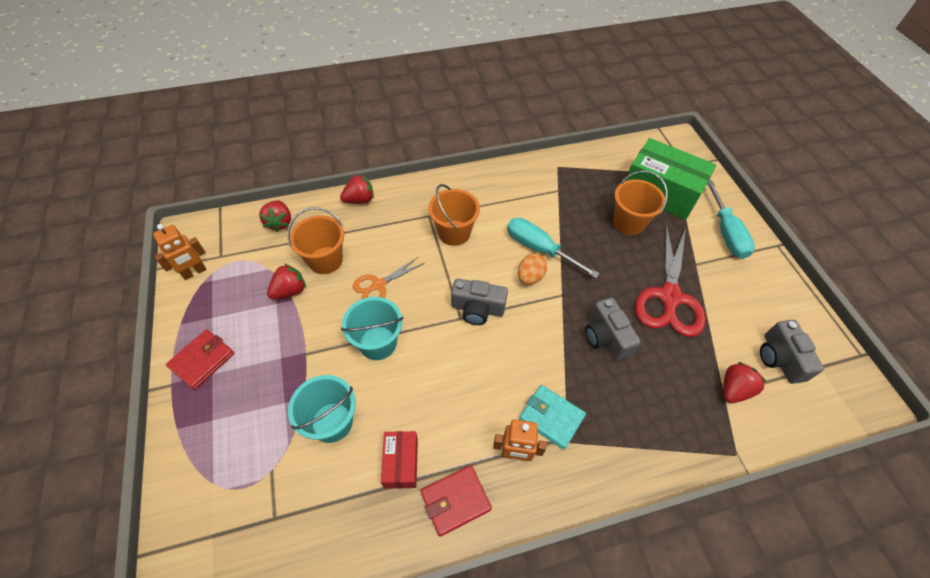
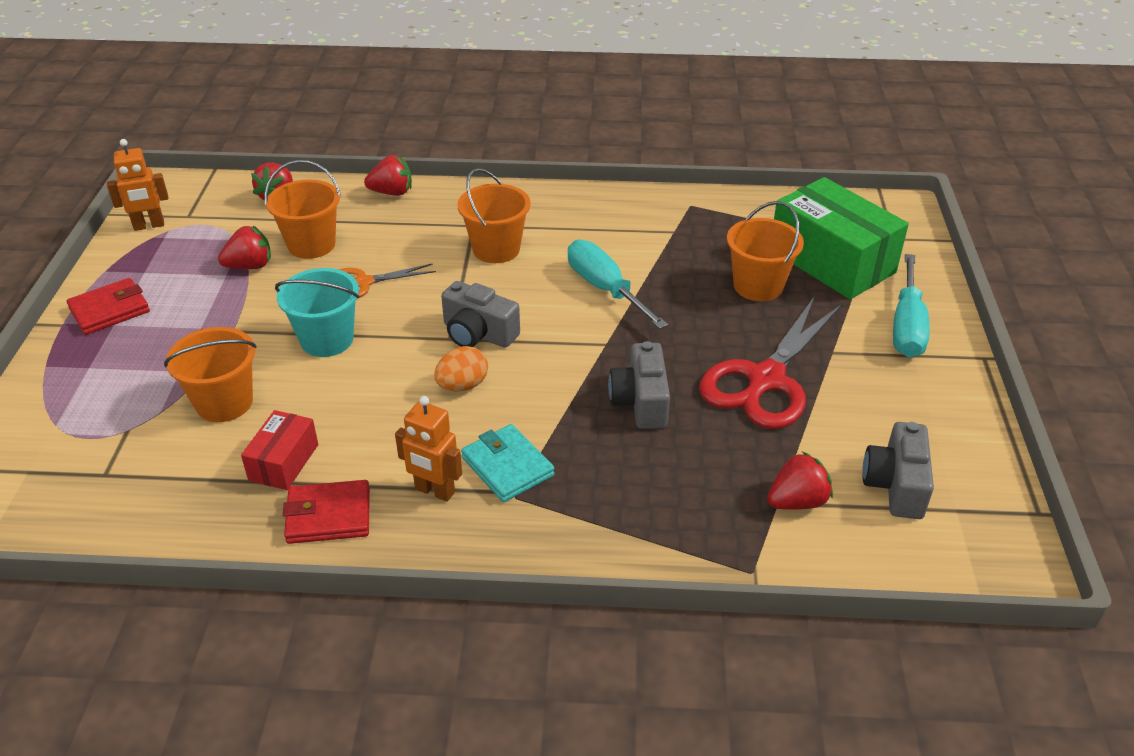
camera: 20 degrees right, 15 degrees down
turquoise bucket [288,375,356,443] -> orange bucket [164,327,257,422]
orange egg [518,253,547,285] -> orange egg moved to [434,346,488,391]

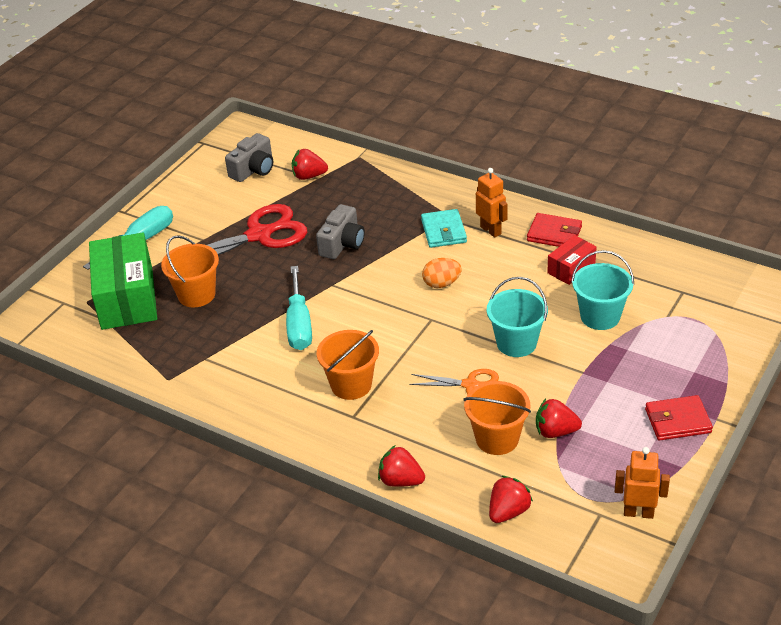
camera: 150 degrees left, 0 degrees up
orange bucket [164,327,257,422] -> turquoise bucket [571,250,634,330]
grey camera [441,281,520,348] -> none

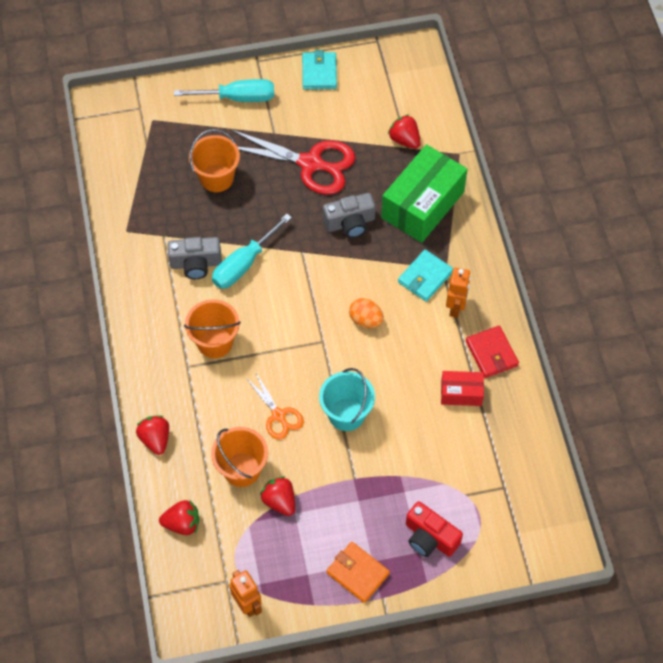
camera: 45 degrees right, 20 degrees up
green box [89,233,157,330] -> green box moved to [381,144,468,243]
grey camera [225,133,273,182] -> grey camera moved to [168,237,222,279]
turquoise bucket [571,250,634,330] -> none
red wallet [645,395,713,441] -> orange wallet [327,542,390,603]
none -> turquoise wallet [302,50,337,90]
none -> red camera [406,501,463,557]

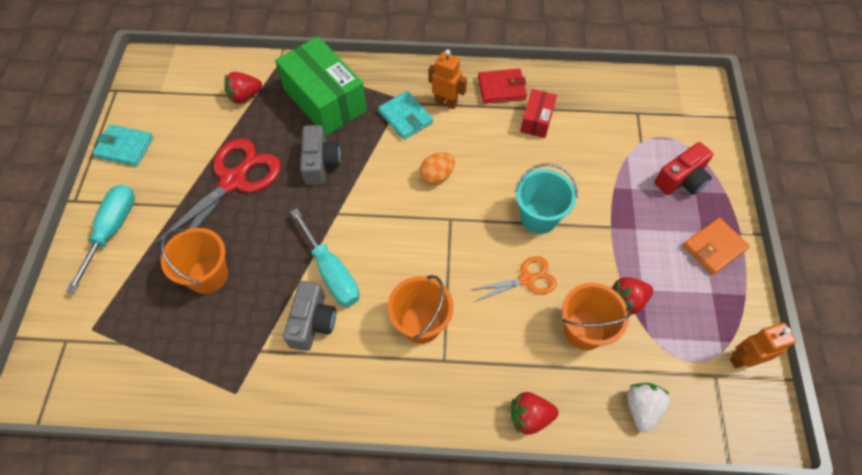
camera: 75 degrees left, 0 degrees up
red strawberry [159,500,199,535] -> white strawberry [627,383,670,432]

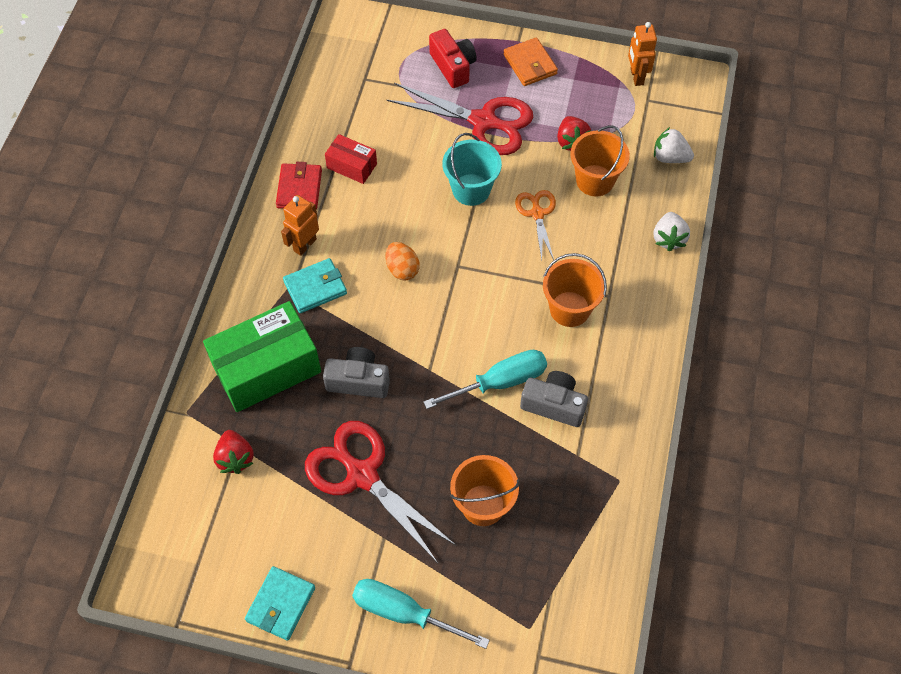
camera: 80 degrees left, 0 degrees up
red strawberry [511,392,558,435] -> white strawberry [654,212,690,251]
none -> red scissors [386,83,533,155]

